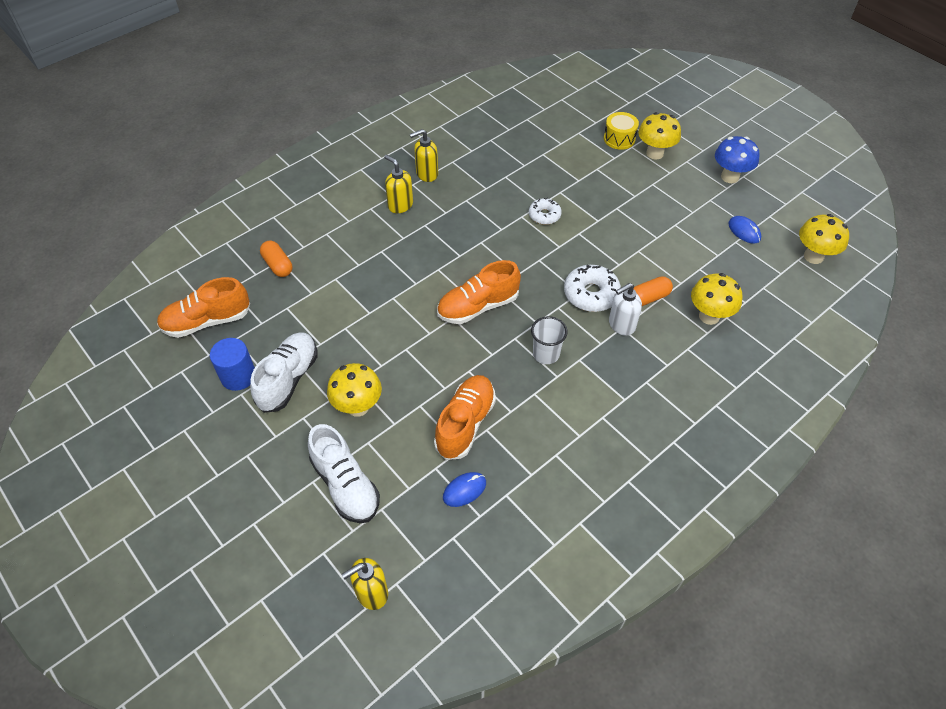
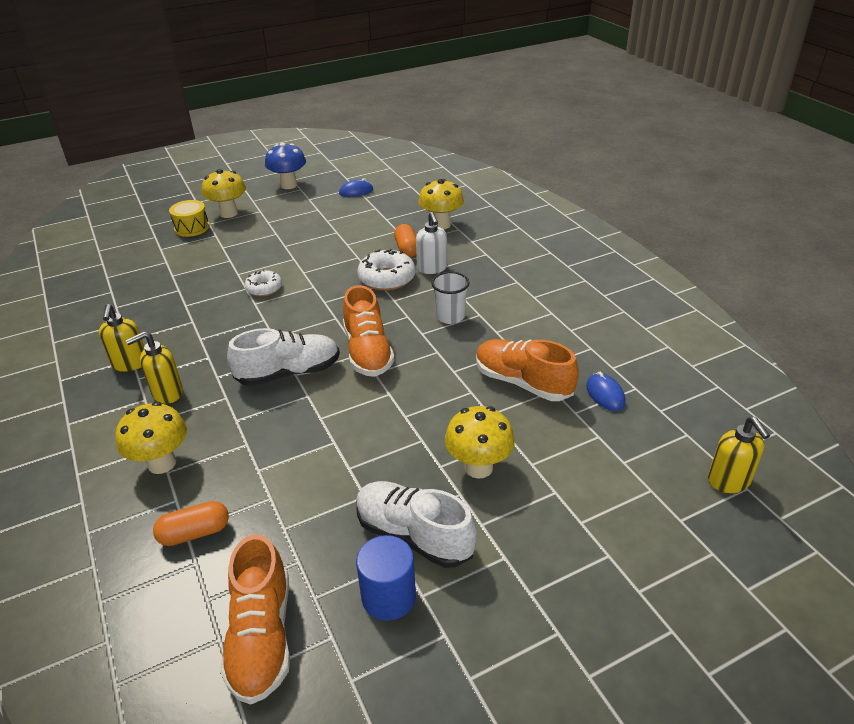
camera: 75 degrees left, 15 degrees down
white shoe [308,424,380,523] -> white shoe moved to [227,328,340,386]
yellow mushroom [799,214,849,264] -> yellow mushroom moved to [115,402,187,474]

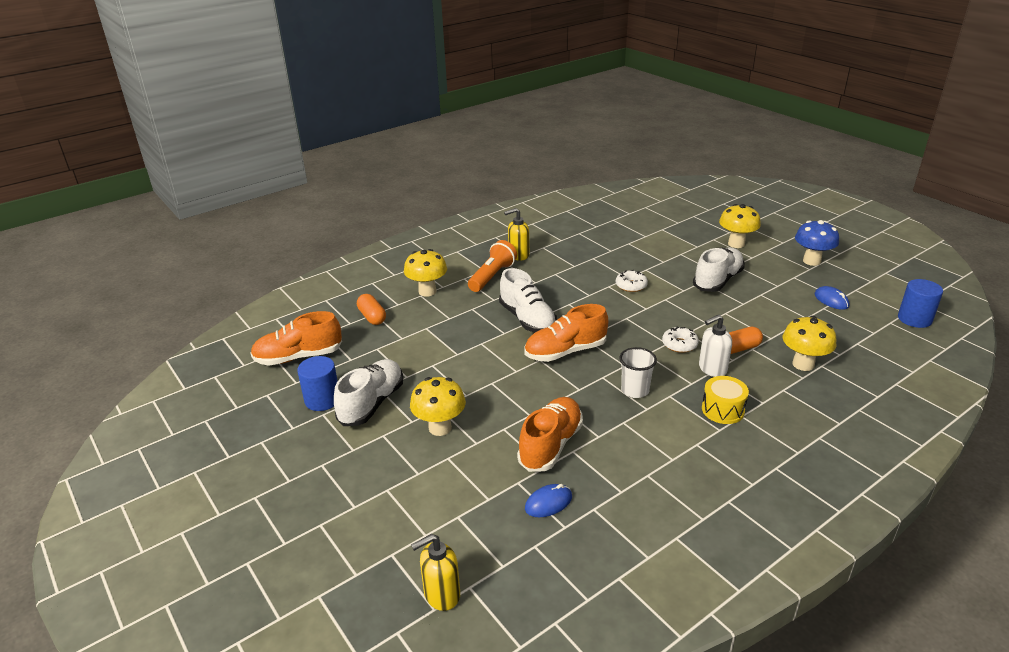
camera: 80 degrees right, 5 degrees down
yellow soap dispenser [125,331,183,404] -> orange flashlight [468,240,517,292]
yellow drum [169,200,209,237] -> yellow drum moved to [702,376,749,424]
white donut [357,249,416,291] -> white donut [662,326,699,353], size x0.63
none -> white shoe [693,247,745,292]
none -> blue cylinder [898,279,943,328]

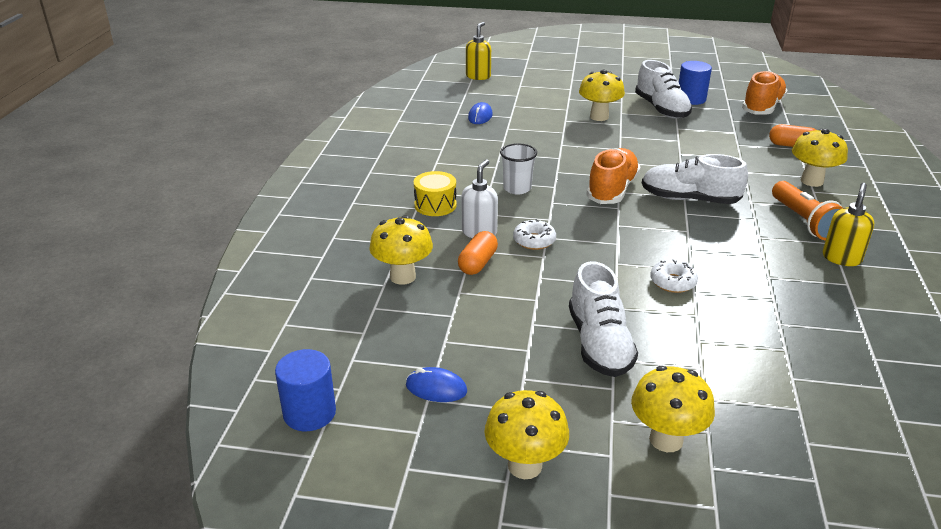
camera: 135 degrees right, 0 degrees up
orange shoe [517,397,583,472] -> none
blue mushroom [795,220,839,266] -> yellow mushroom [484,390,569,479]

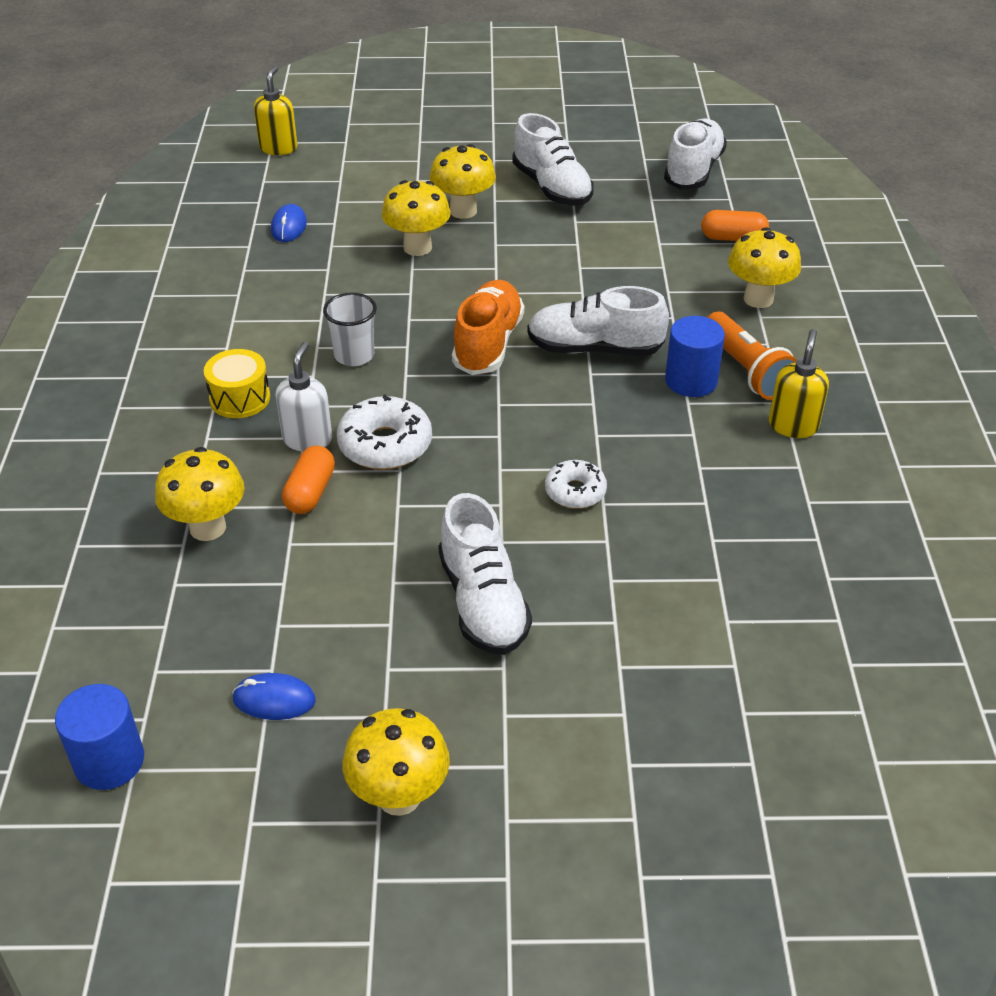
camera: 10 degrees left, 10 degrees up
white donut [513,219,556,250] -> white donut [337,394,432,470], size x1.59
yellow mushroom [631,366,715,452] -> yellow mushroom moved to [382,180,451,256]
blue cylinder [679,61,712,105] -> blue cylinder moved to [665,316,725,397]
orange shoe [742,71,788,115] -> white shoe [664,119,727,189]

